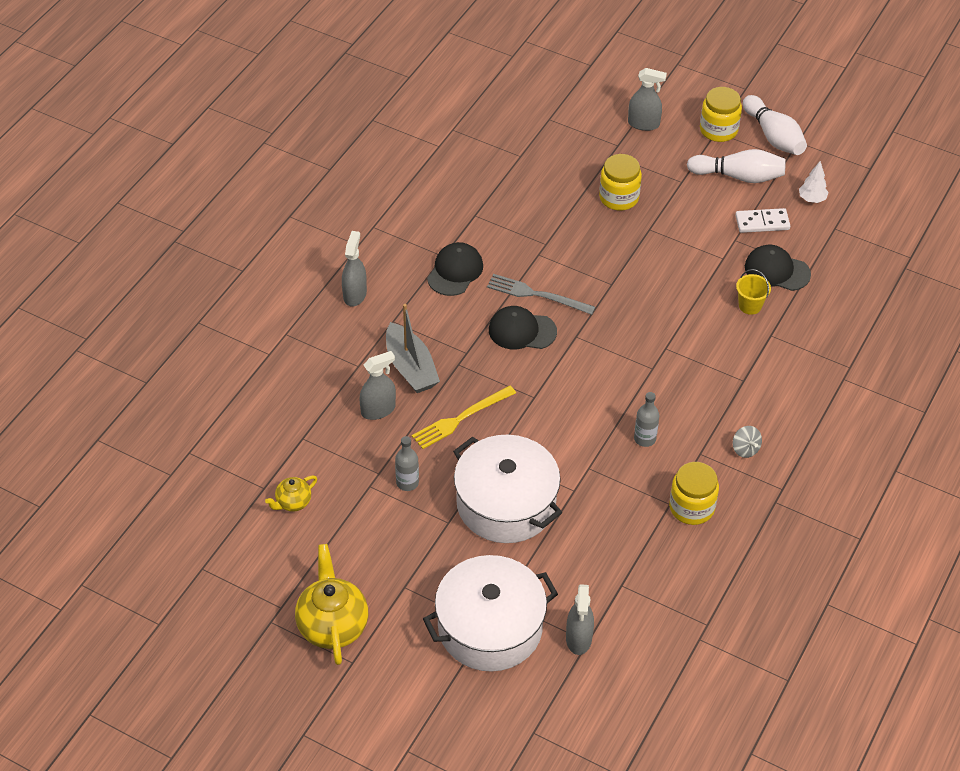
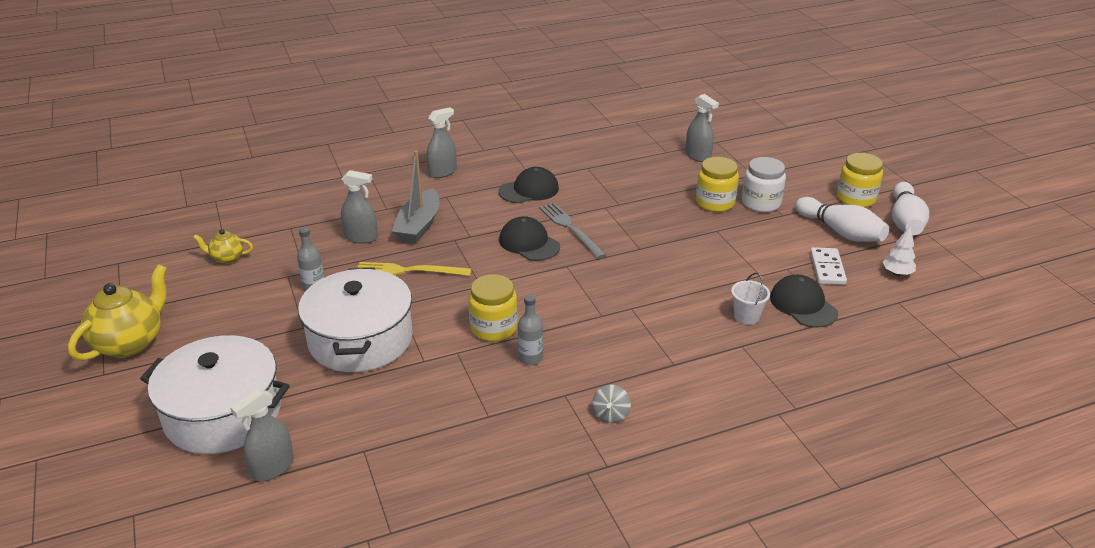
camera: 40 degrees right, 15 degrees down
grey spray bottle [628,68,667,131] -> grey spray bottle moved to [686,94,719,162]
yellow jar [669,462,719,525] -> yellow jar moved to [468,274,518,342]
white domino [735,208,790,233] -> white domino turned 60 degrees clockwise [810,247,847,285]
yellow bucket [736,269,771,315] -> white bucket [731,273,770,325]
none -> white jar [742,157,786,212]

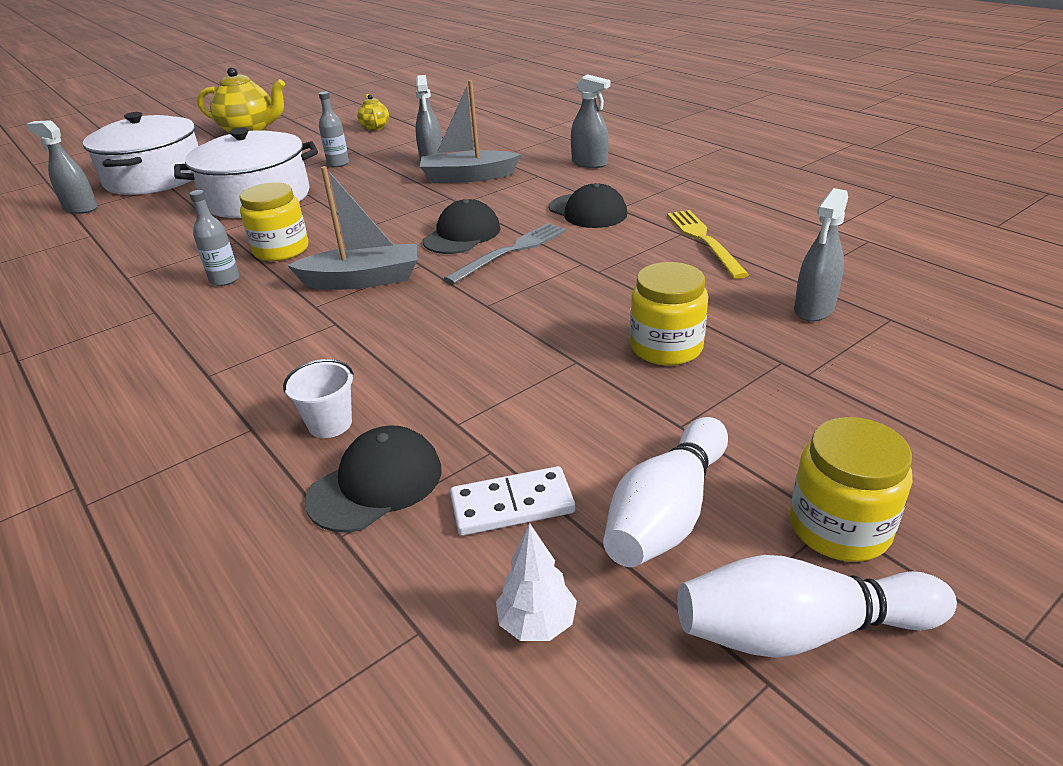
camera: 75 degrees right, 0 degrees up
yellow fork [358,262,471,276] -> yellow fork moved to [667,210,749,279]
grey spinning top [592,385,631,423] -> none
white jar [742,157,786,212] -> none
none -> grey boat [287,166,417,290]

